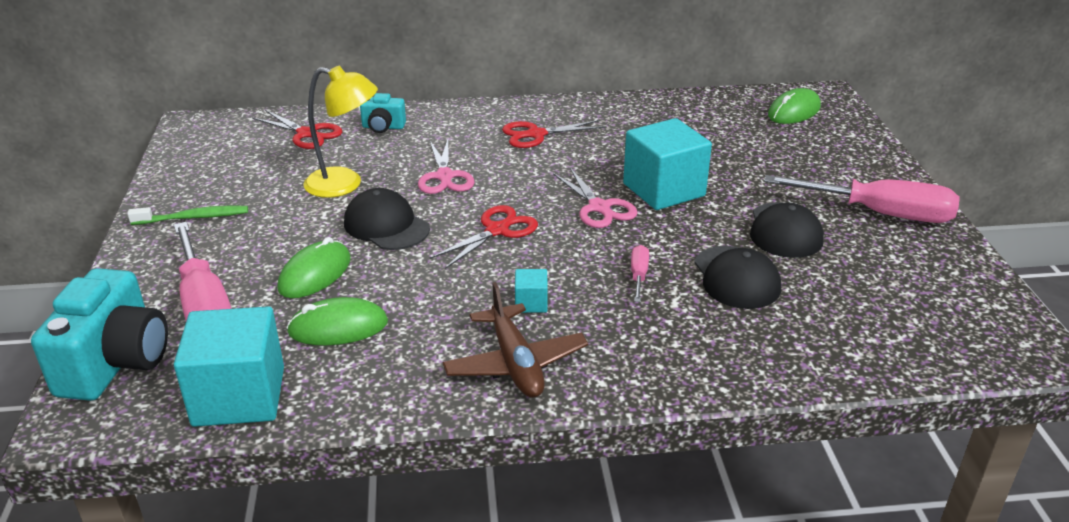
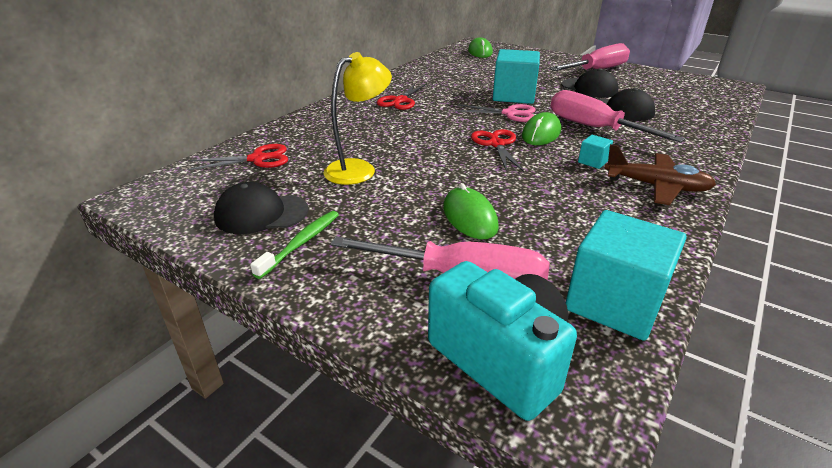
camera: 50 degrees left, 0 degrees up
green mouse [286,297,388,345] -> green mouse moved to [522,112,561,145]
black cap [344,188,430,250] -> black cap moved to [214,182,308,234]
turquoise camera [360,93,406,133] -> none
pink scissors [418,139,474,194] -> none
pink screwdriver [631,245,649,302] -> pink screwdriver [550,90,685,143], size x2.29

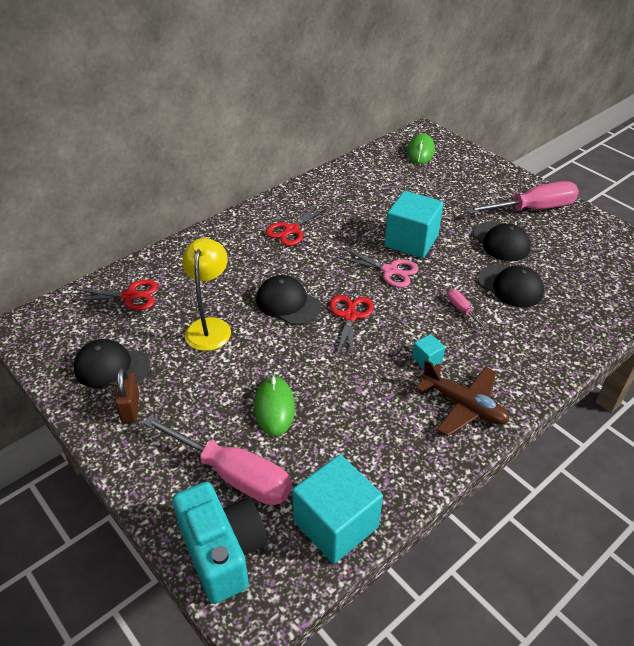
camera: 15 degrees right, 10 degrees up
green toothbrush [250,211,339,279] -> brown padlock [115,367,139,423]
yellow lamp [323,52,392,185] -> yellow lamp turned 60 degrees counterclockwise [182,238,231,351]
green mouse [522,112,561,145] -> none
pink screwdriver [550,90,685,143] -> pink screwdriver [447,289,488,330], size x0.44
none -> black cap [256,275,321,325]

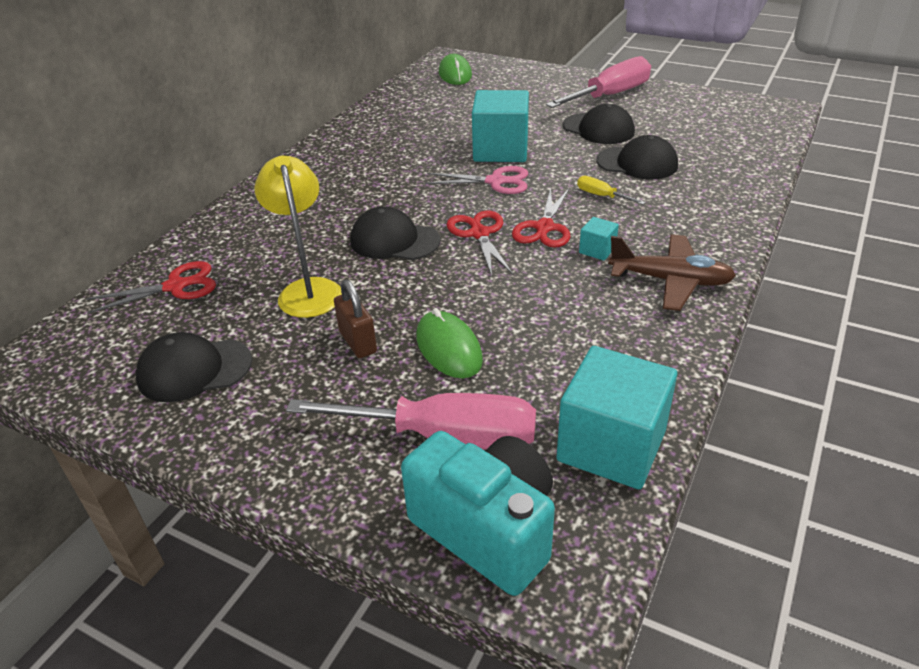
camera: 20 degrees left, 5 degrees down
brown padlock [115,367,139,423] -> brown padlock moved to [334,280,377,358]
red scissors [266,203,330,246] -> red scissors moved to [512,188,570,248]
pink screwdriver [447,289,488,330] -> yellow screwdriver [577,175,646,205]

